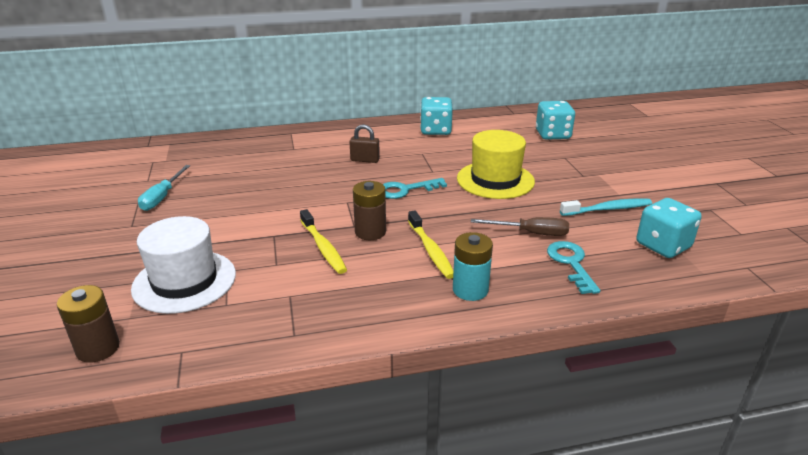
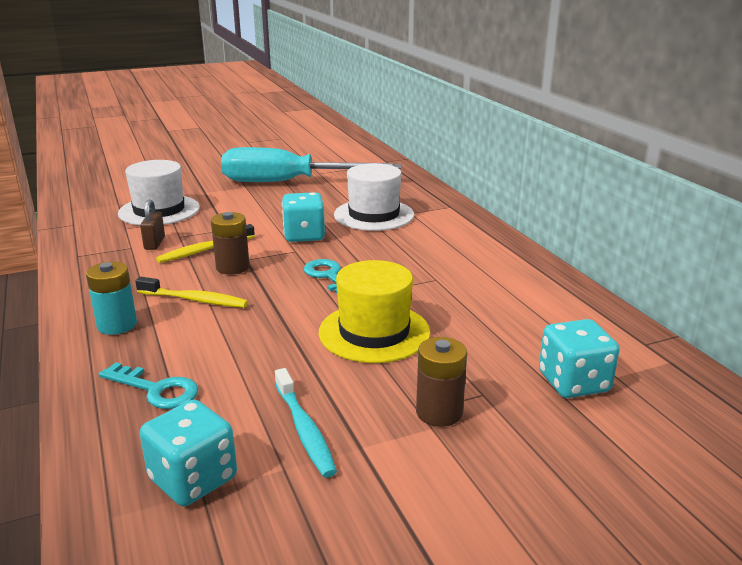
camera: 80 degrees right, 5 degrees down
brown battery [57,285,120,363] -> brown battery moved to [416,337,467,427]
turquoise screwdriver [138,165,190,211] -> turquoise screwdriver [221,147,401,182], size x2.29
brown padlock [349,124,380,163] -> brown padlock moved to [140,199,165,250]
yellow toothbrush [408,211,453,279] -> yellow toothbrush turned 135 degrees counterclockwise [135,277,248,308]
turquoise dice [420,97,453,135] -> turquoise dice moved to [282,192,325,242]
brown screwdriver [471,217,569,236] -> none
turquoise key [547,241,600,294] -> turquoise key turned 45 degrees clockwise [99,362,198,409]
none -> white hat [334,163,414,231]

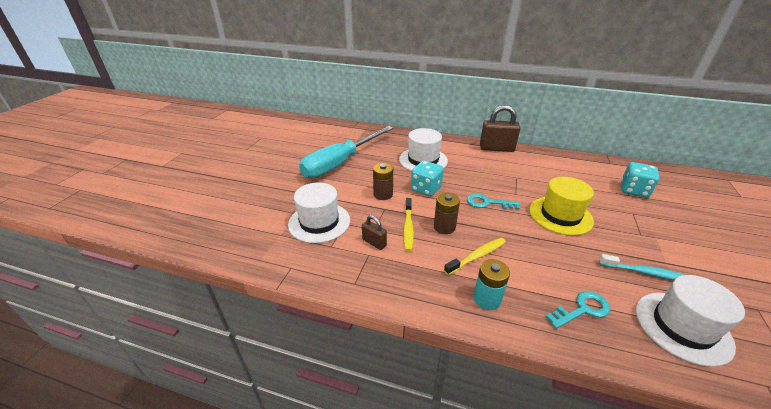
camera: 50 degrees left, 10 degrees up
turquoise dice [140,400,237,506] -> white hat [636,275,745,367]
brown battery [416,337,467,427] -> brown battery moved to [373,163,393,200]
none -> brown padlock [480,105,521,152]

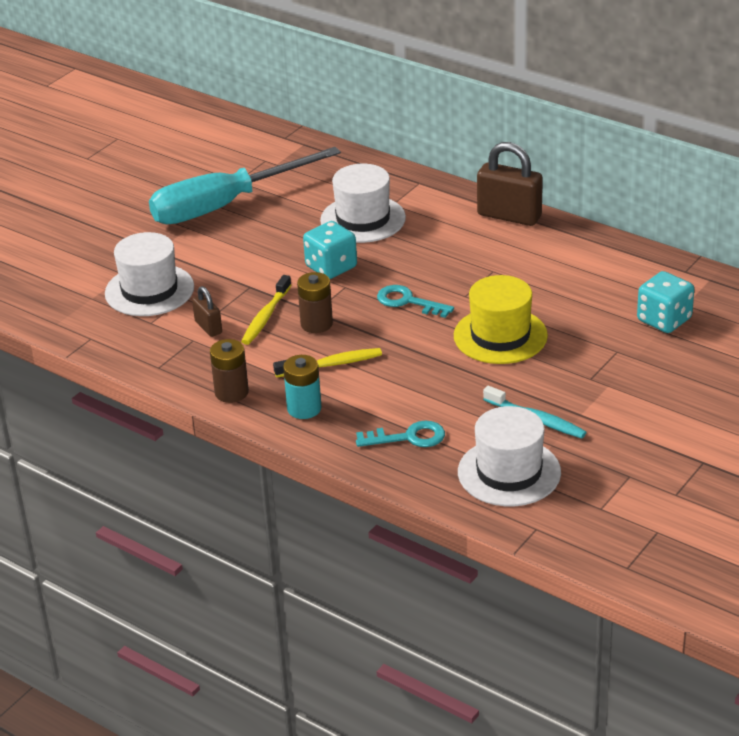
camera: 20 degrees right, 0 degrees up
brown battery [373,163,393,200] -> brown battery moved to [210,339,249,403]

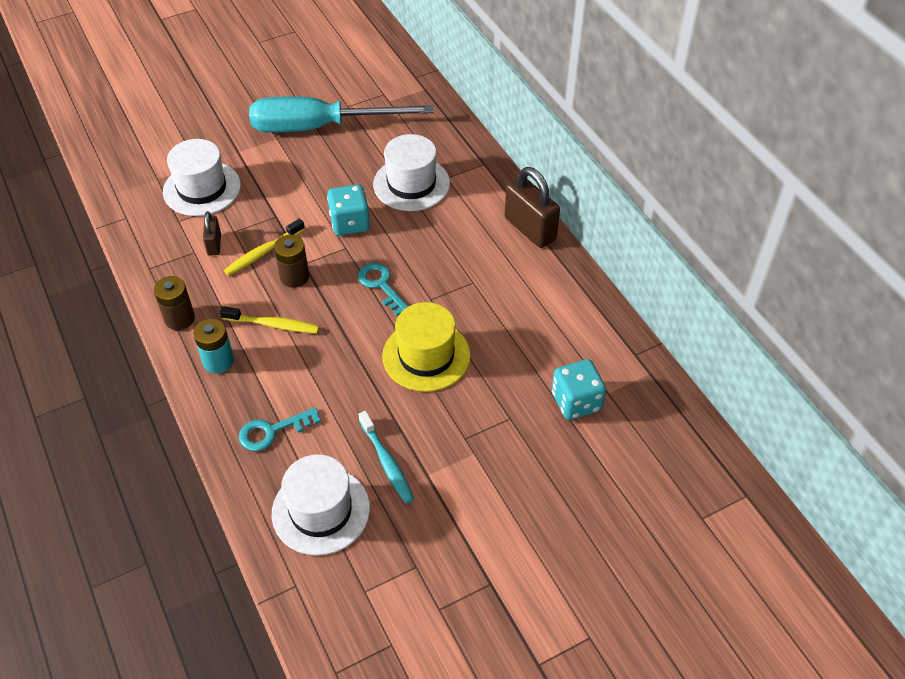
camera: 25 degrees right, 15 degrees up
turquoise key [356,421,445,447] -> turquoise key turned 135 degrees clockwise [239,407,321,451]

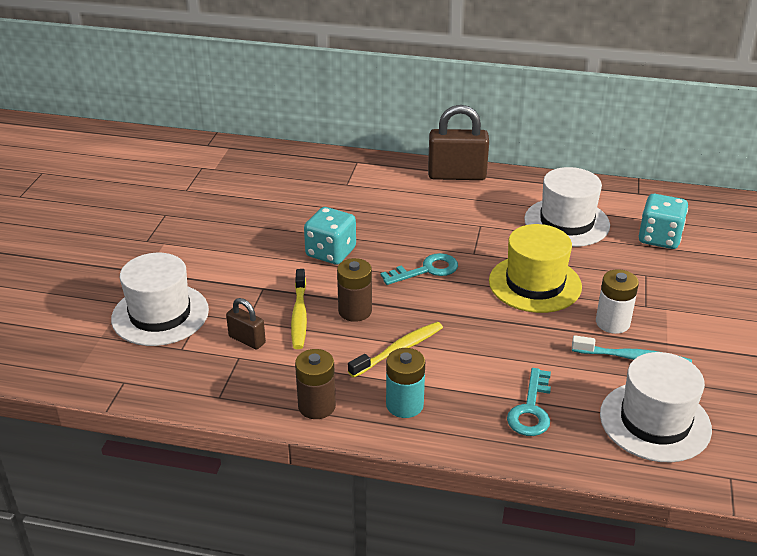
camera: 50 degrees left, 15 degrees down
turquoise screwdriver [249,96,434,133] -> none
turquoise key [358,263,409,316] -> turquoise key turned 150 degrees clockwise [381,253,458,285]
white hat [373,134,450,211] -> white hat moved to [524,167,610,247]
none -> white battery [596,269,639,334]

